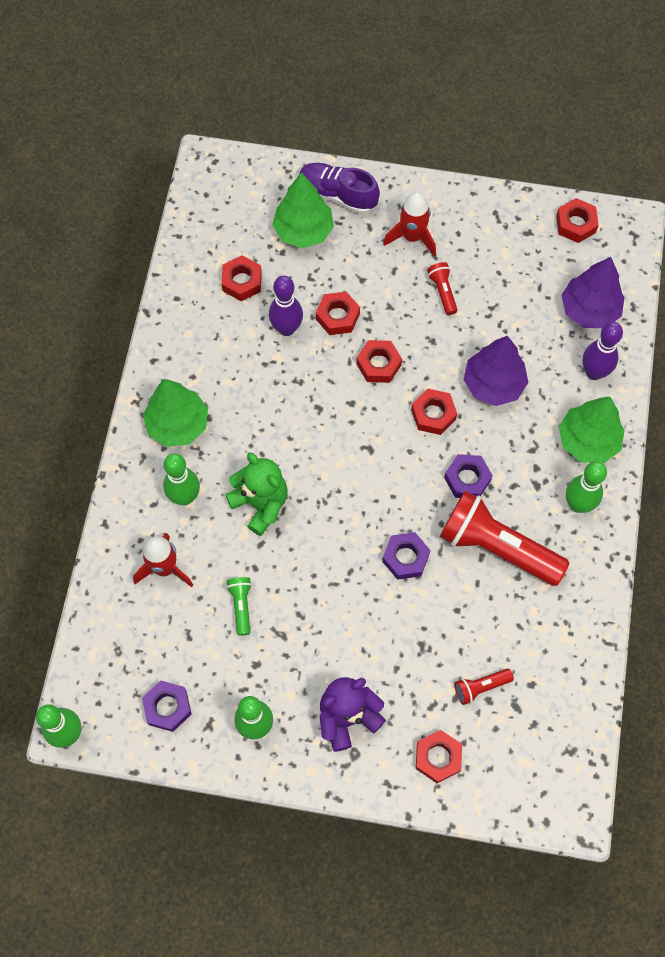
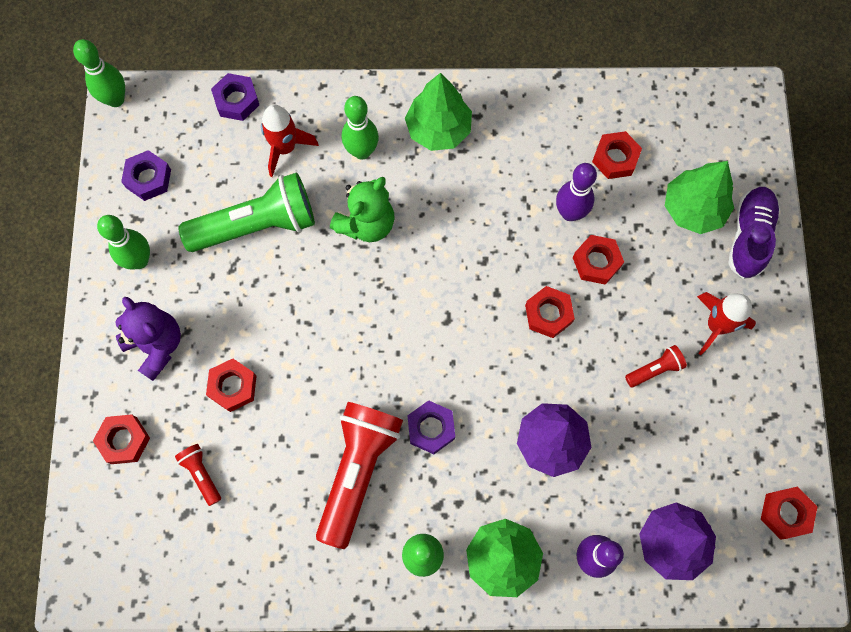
camera: 80 degrees right, 5 degrees up
green flashlight [226,577,252,636] -> green flashlight [178,173,315,252], size x2.26
purple nut [382,532,430,580] -> purple nut moved to [211,73,259,121]
red nut [411,388,457,435] -> red nut moved to [206,359,256,412]

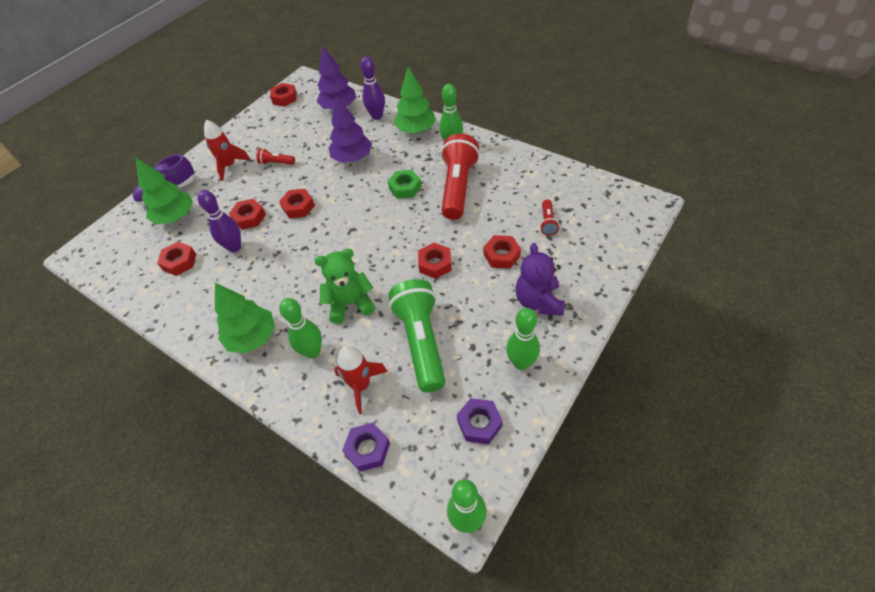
camera: 140 degrees left, 20 degrees down
red nut [93,414,150,464] -> red nut moved to [418,243,452,279]
green flashlight [178,173,315,252] -> green flashlight turned 60 degrees clockwise [388,279,446,392]
red flashlight [316,402,403,549] -> red flashlight turned 135 degrees clockwise [441,133,480,220]
purple nut [407,400,455,454] -> green nut [388,170,421,199]

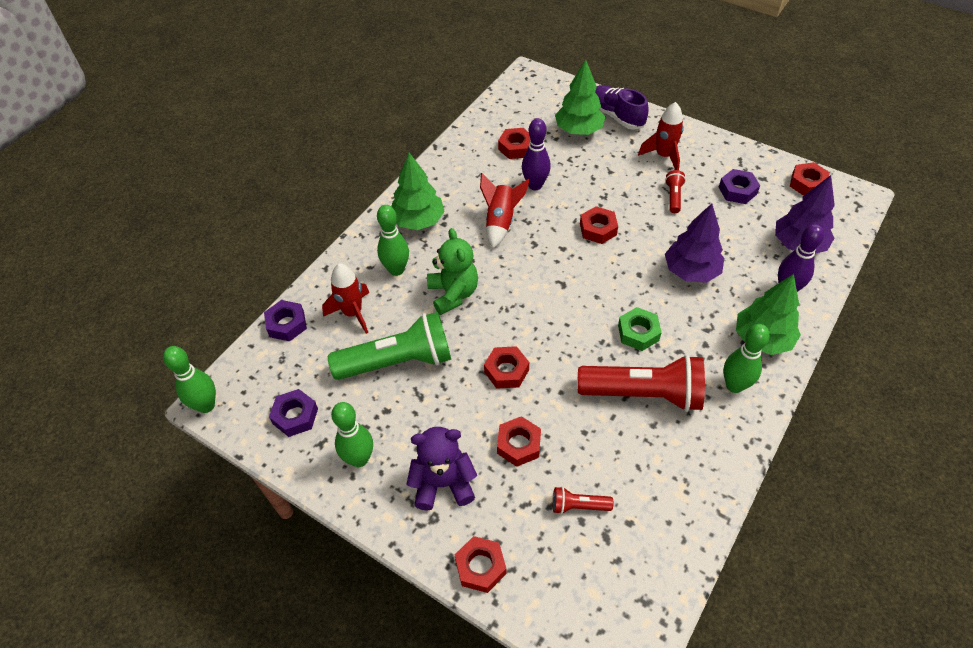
camera: 85 degrees right, 0 degrees up
red nut [229,199,266,230] -> red nut moved to [455,536,506,593]
none -> red rocket [480,173,530,248]
none -> purple nut [719,169,760,204]

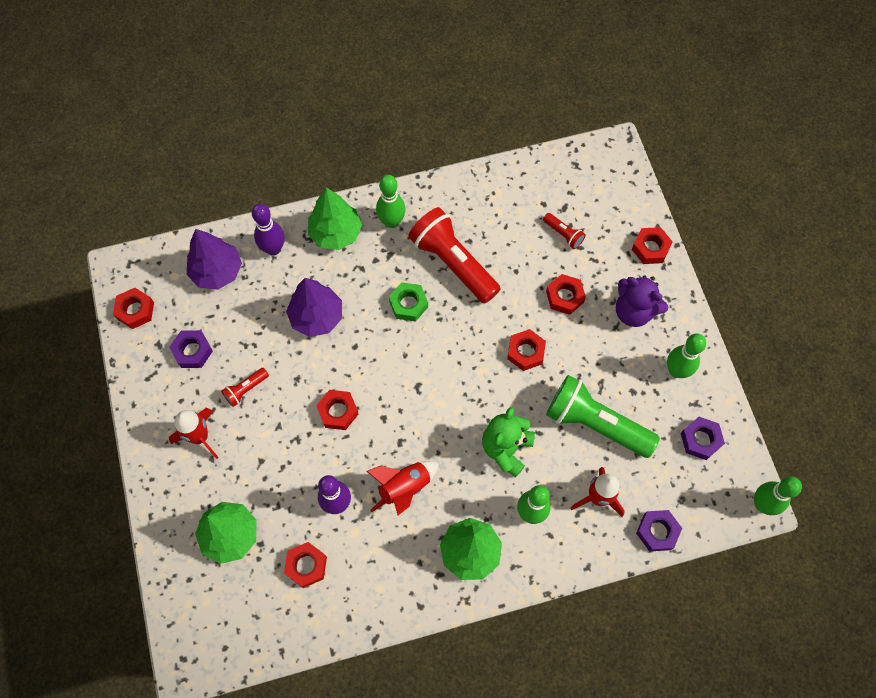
camera: 140 degrees left, 15 degrees up
purple shoe [595,85,649,130] -> none

